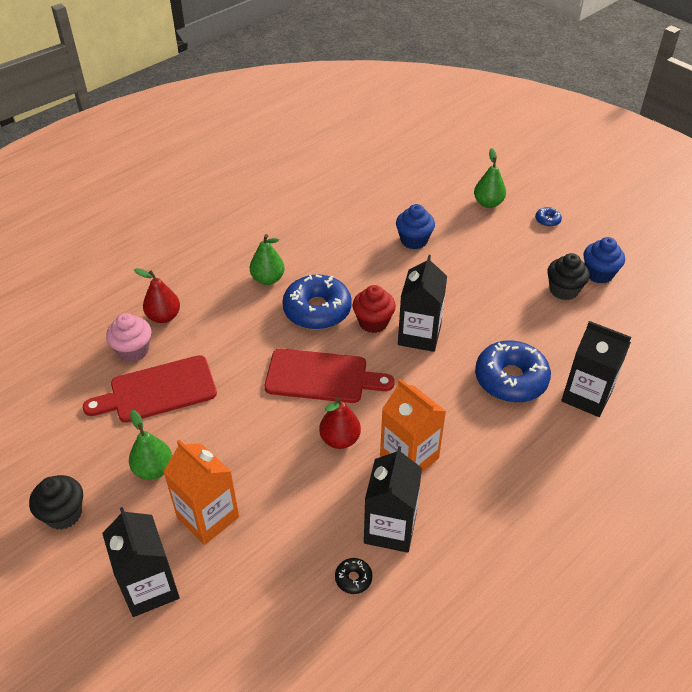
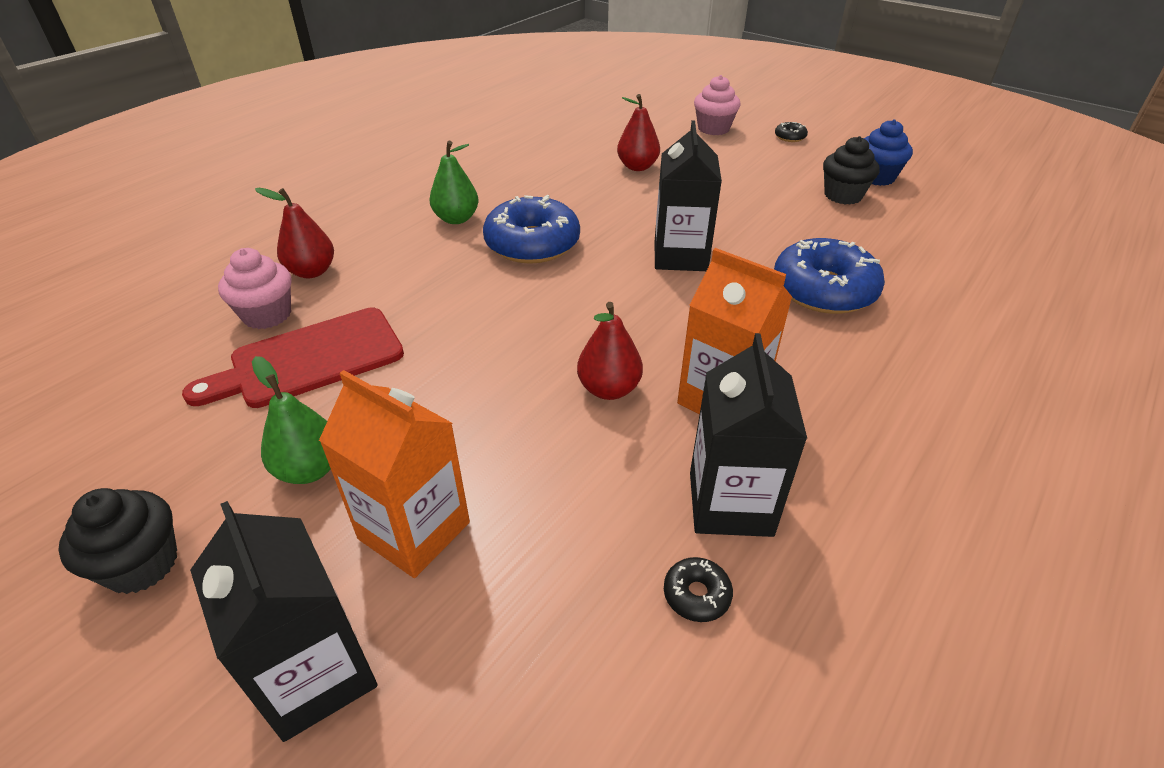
camera: 10 degrees left, 5 degrees down
red cutting board [265,349,395,403] -> none
red cupcake [353,285,396,333] -> none
blue cupcake [396,204,435,249] -> red pear [617,94,660,171]
green pear [474,148,506,208] -> pink cupcake [694,75,741,135]
blue donut [535,207,562,227] -> black donut [775,122,808,142]
black carton [561,321,631,417] -> none

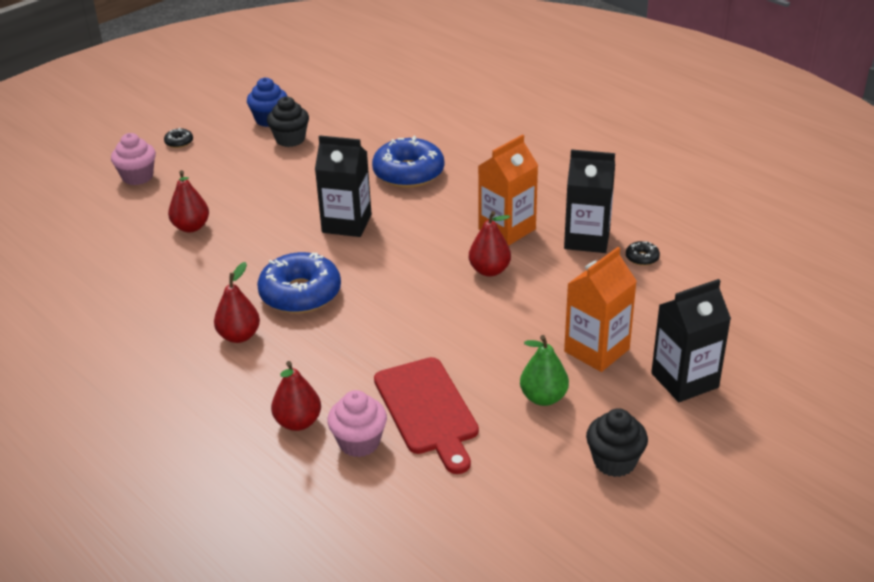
camera: 80 degrees left, 5 degrees down
green pear [429,141,478,224] -> red pear [214,262,260,343]

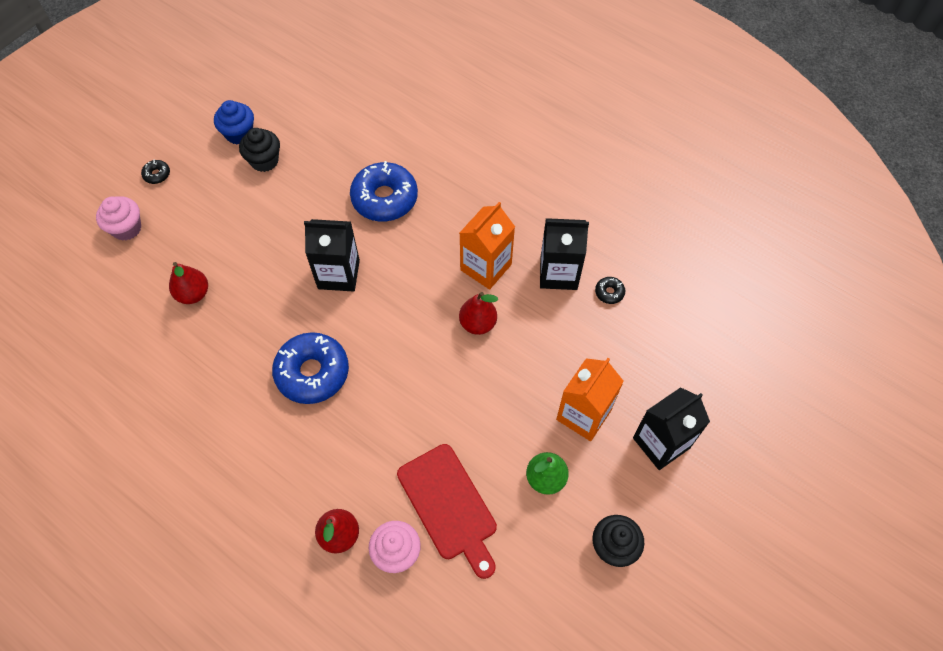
camera: 10 degrees left, 25 degrees up
red pear [214,262,260,343] -> none

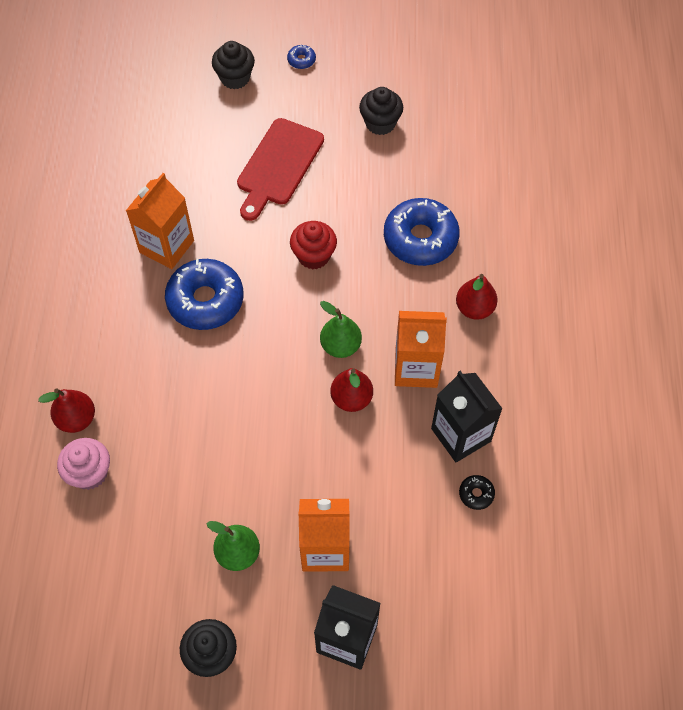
camera: 55 degrees right, 0 degrees up
pink cupcake [96,197,141,241] -> black cupcake [212,41,255,89]
black donut [141,159,170,184] -> blue donut [287,45,316,69]
red pear [169,262,208,304] -> red pear moved to [456,274,498,320]
blue cupcake [214,100,254,145] -> none
black carton [304,219,360,292] -> red cupcake [290,221,337,270]
red cutting board [397,444,497,579] -> red cutting board moved to [237,118,324,221]
none -> orange carton [126,173,194,269]
none -> green pear [320,301,362,358]

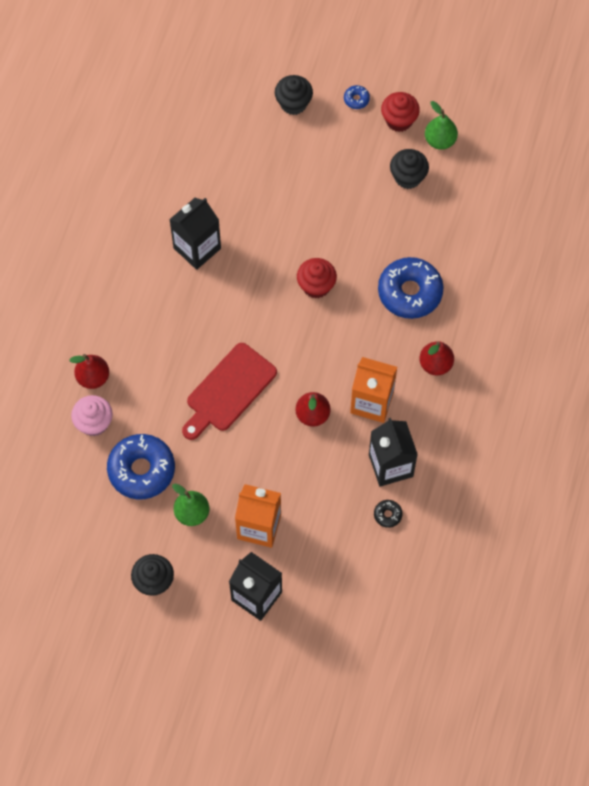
camera: 15 degrees right, 5 degrees up
orange carton [126,173,194,269] -> black carton [169,198,221,270]
blue donut [165,259,243,330] -> blue donut moved to [107,434,175,499]
red cutting board [237,118,324,221] -> red cutting board moved to [182,343,277,440]
green pear [320,301,362,358] -> green pear moved to [425,101,458,150]
none -> red cupcake [381,92,420,132]

